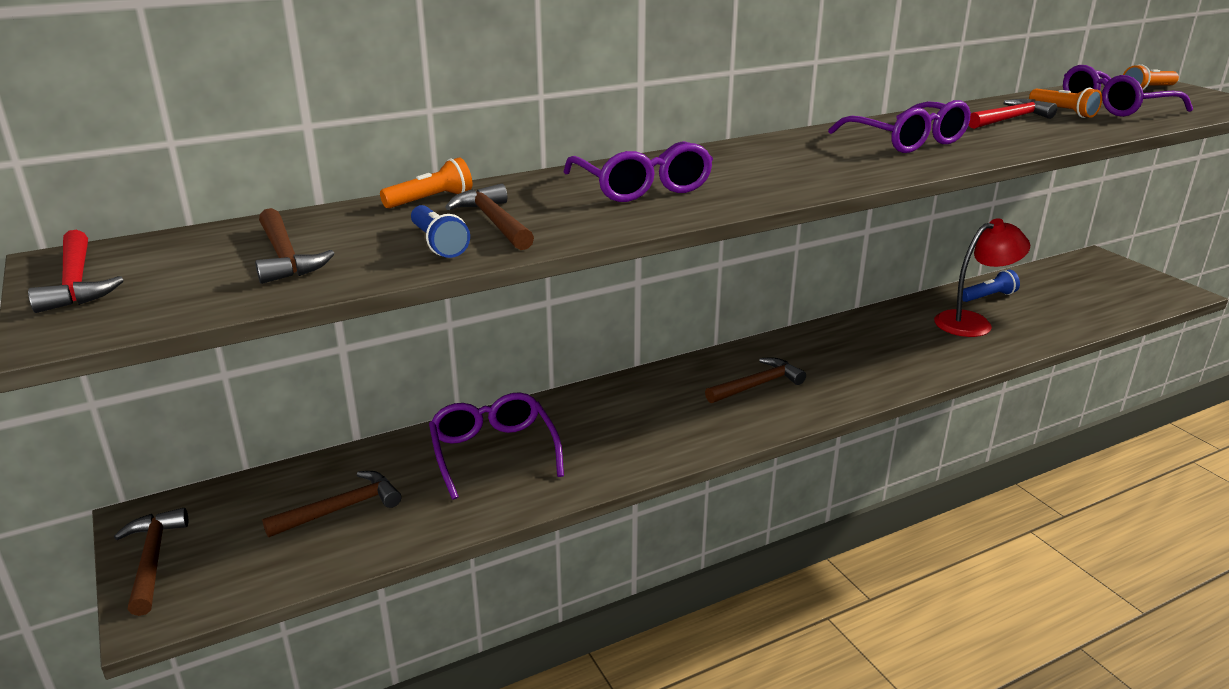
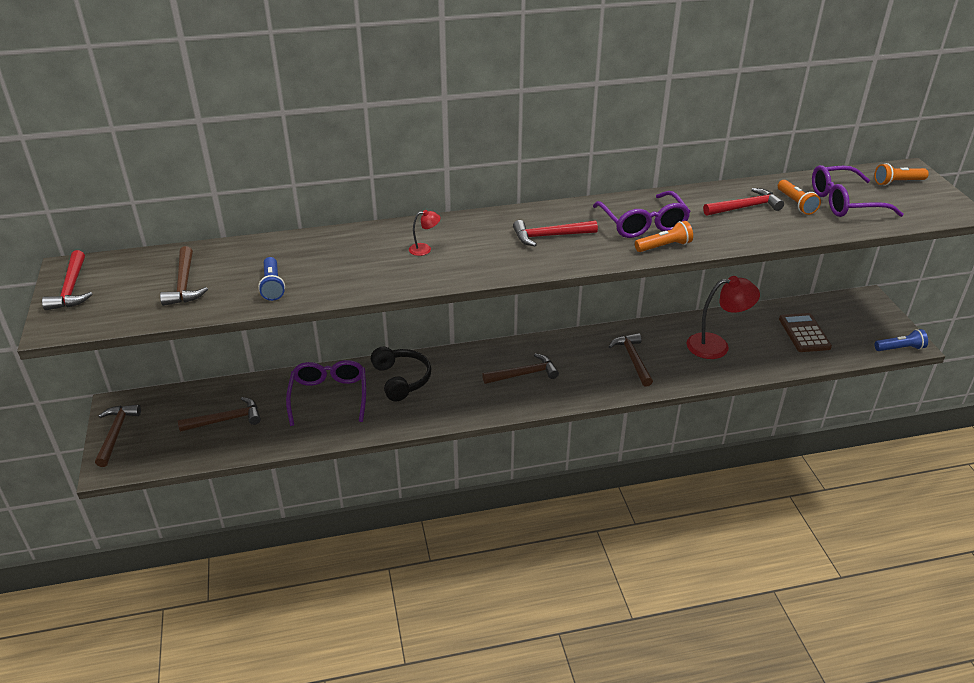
camera: 15 degrees right, 10 degrees up
orange flashlight [380,157,472,208] -> orange flashlight moved to [635,221,693,252]
brown hammer [445,183,534,250] -> brown hammer moved to [609,333,653,387]
purple glasses [564,141,713,202] -> red lamp [409,210,441,256]
blue flashlight [962,270,1020,302] -> blue flashlight moved to [874,329,928,351]
none -> black headphones [371,346,431,401]
none -> red hammer [513,220,598,246]
none -> brown calculator [779,313,832,352]

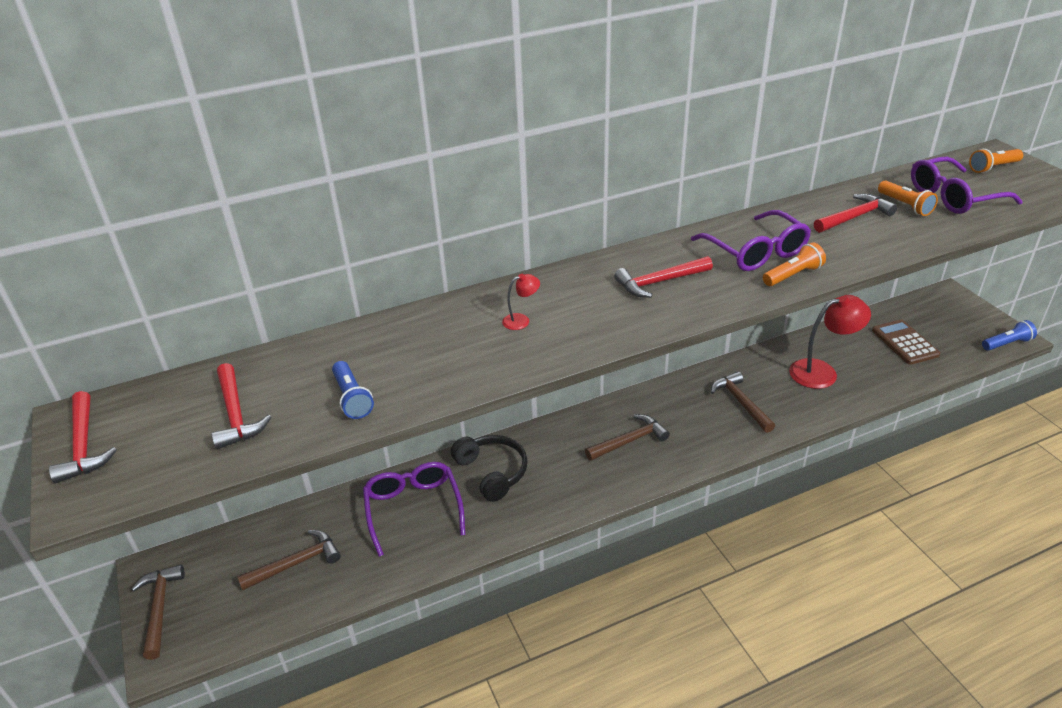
camera: 10 degrees left, 0 degrees up
brown hammer [160,246,208,306] -> red hammer [211,363,271,450]

